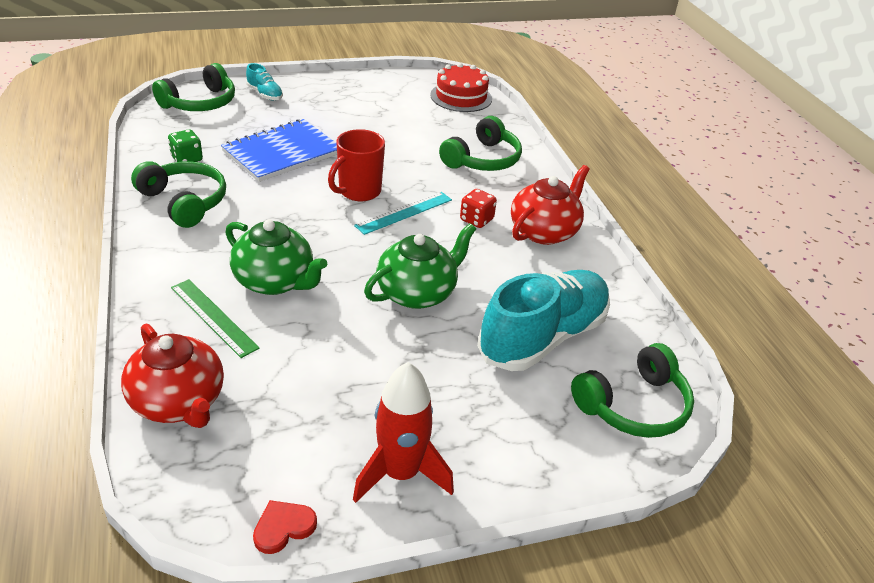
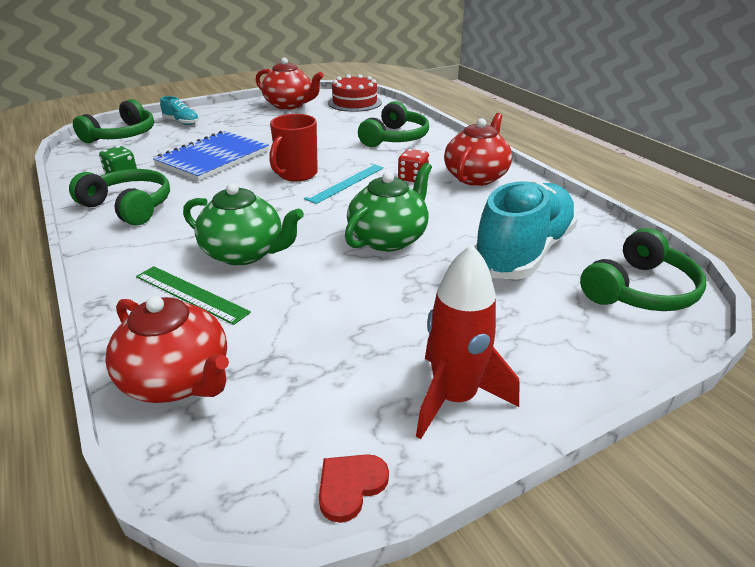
camera: 10 degrees left, 5 degrees down
none -> red teapot [256,57,324,110]

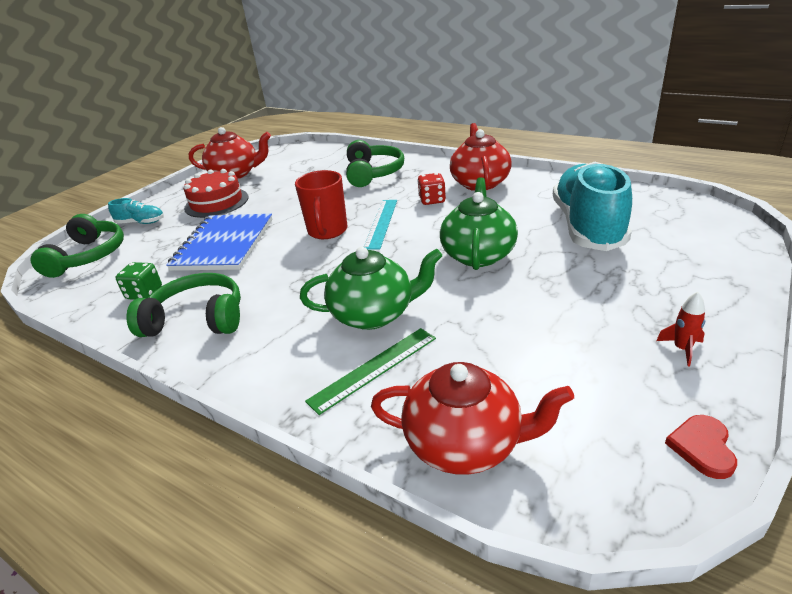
camera: 25 degrees left, 0 degrees up
green ruler [136,266,251,325] -> green ruler turned 45 degrees counterclockwise [305,328,436,415]
red cake [328,74,382,112] -> red cake moved to [184,169,248,218]
red rocket [416,244,519,439] -> red rocket [656,292,705,366], size x0.45
green headphones [580,228,706,311] -> none

